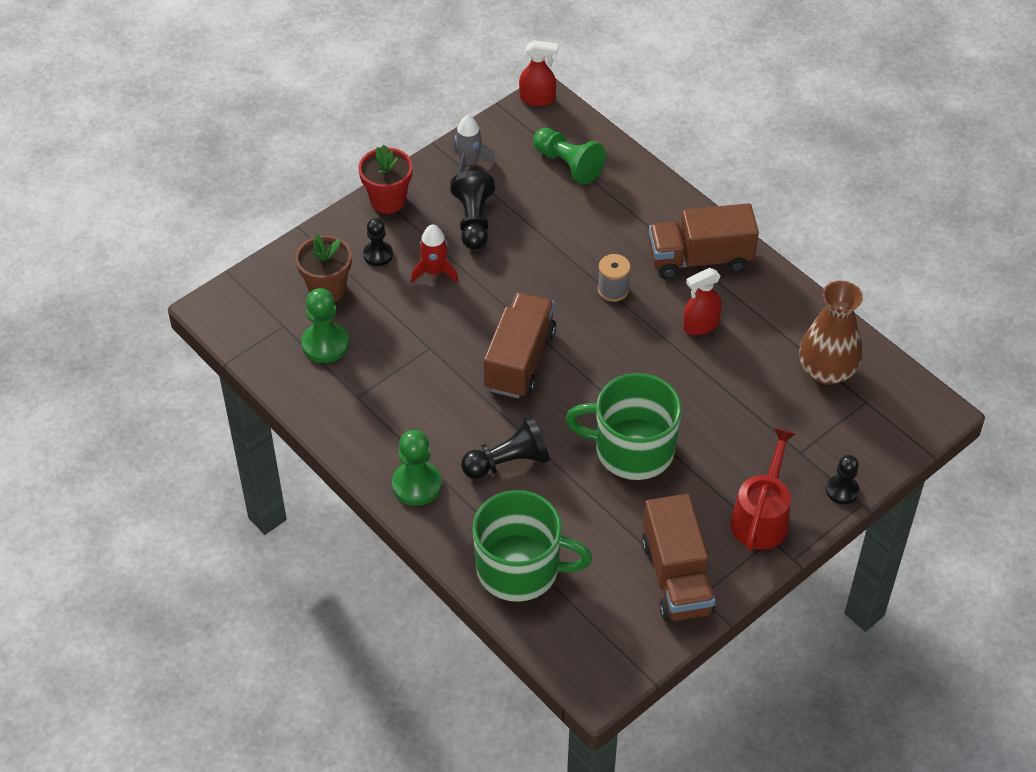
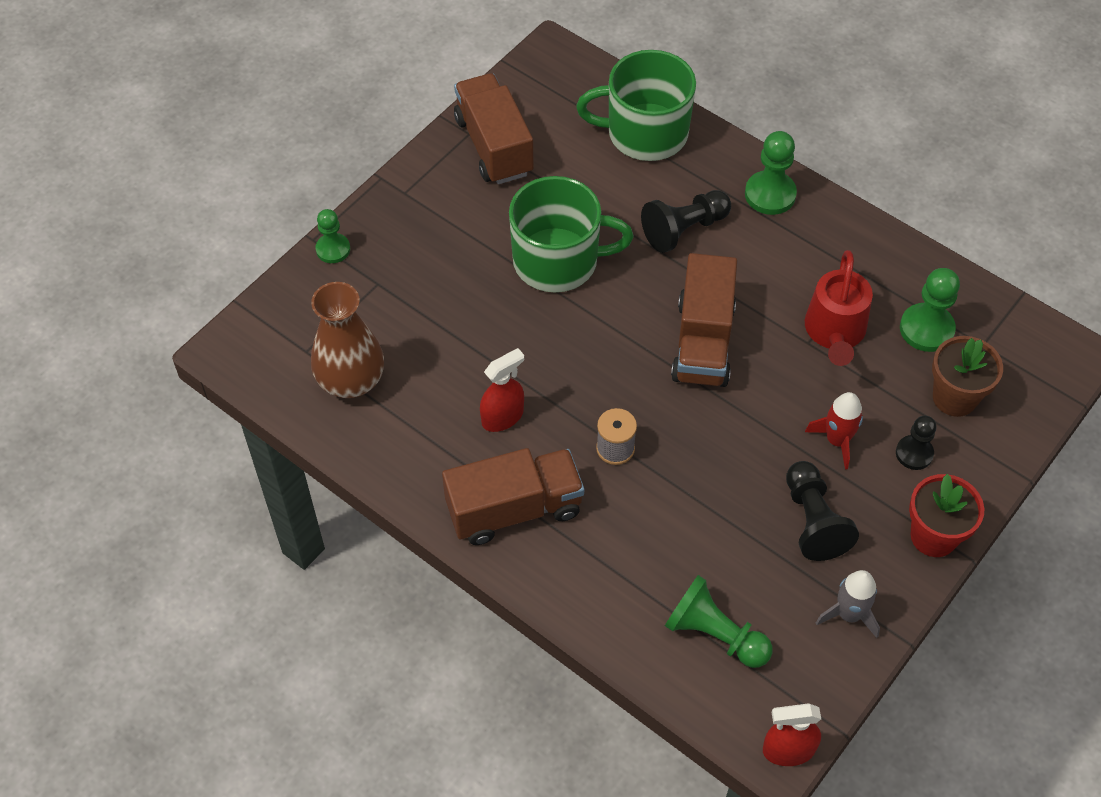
camera: 170 degrees right, 5 degrees up
red watering can [730,428,796,551] -> red watering can moved to [805,250,873,366]
black pawn [826,455,859,504] -> green pawn [316,209,350,263]

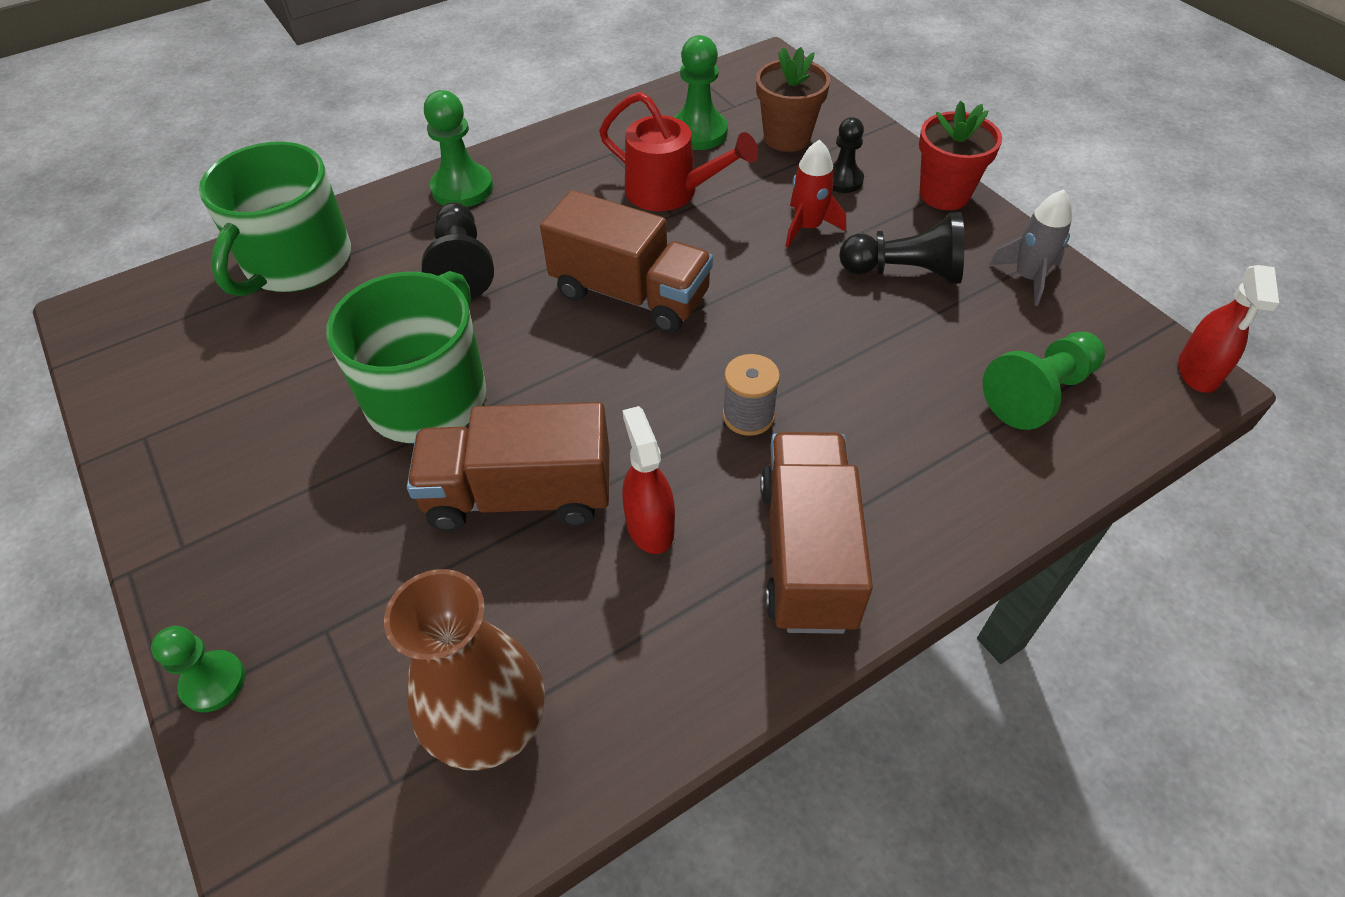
camera: 70 degrees left, 5 degrees down
brown truck [454,73,534,184] -> brown truck moved to [407,402,609,531]

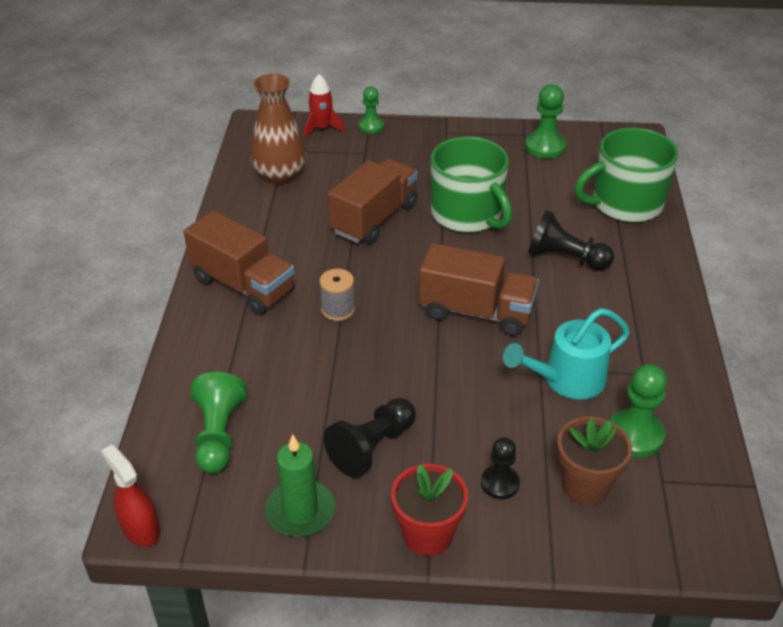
camera: 125 degrees right, 10 degrees down
green mug [199,142,351,296] -> green mug turned 75 degrees counterclockwise [575,128,678,222]
green pawn [424,90,493,207] -> green pawn moved to [525,84,566,159]
brown truck [540,190,713,333] -> brown truck turned 135 degrees counterclockwise [419,243,539,336]
red watering can [599,92,758,211] -> turquoise watering can [503,308,630,399]
red spray bottle [622,406,675,554] -> none
red rocket [785,140,846,248] -> red rocket moved to [304,74,345,138]
grey rocket [989,189,1072,306] -> green candle [265,434,335,537]

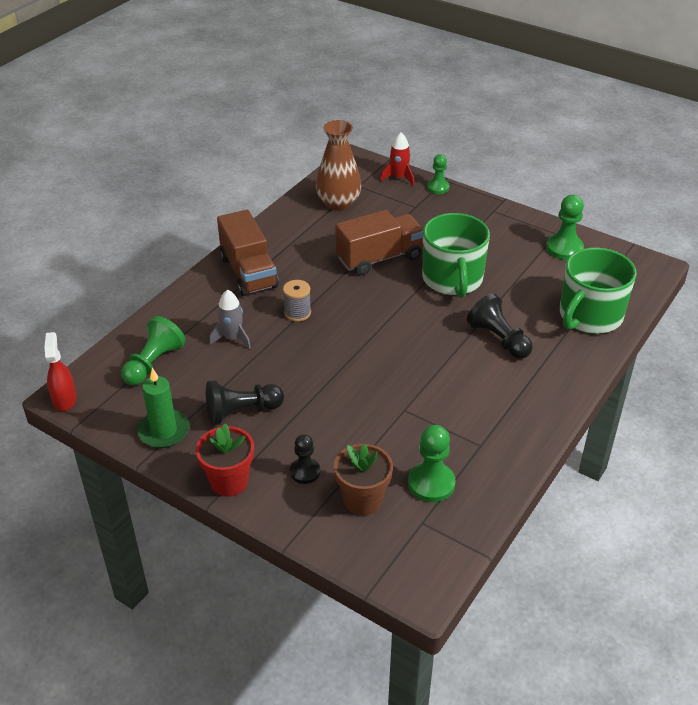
camera: 30 degrees right, 0 degrees up
brown truck [419,243,539,336] -> none
turquoise watering can [503,308,630,399] -> none
green mug [575,128,678,222] -> green mug turned 60 degrees counterclockwise [560,248,637,334]
none -> grey rocket [209,290,251,349]

